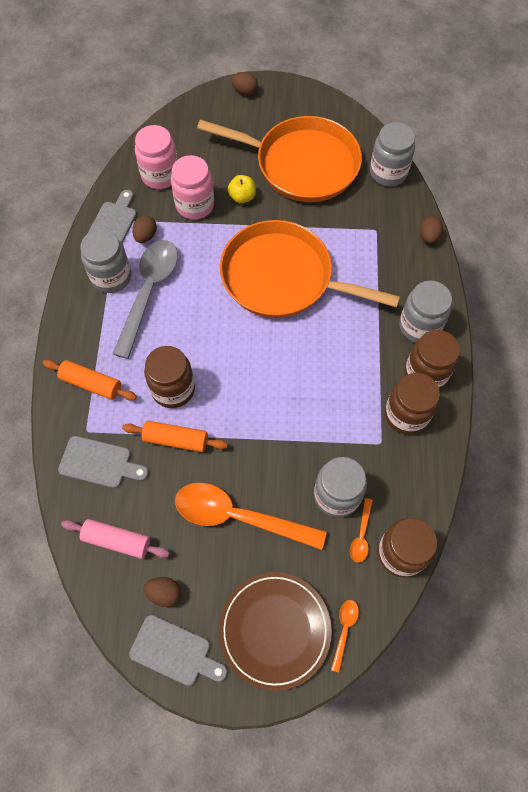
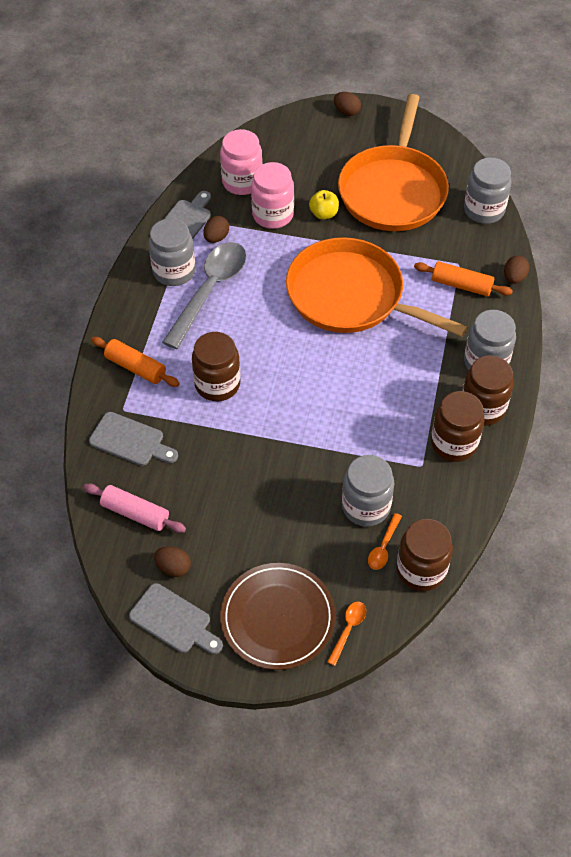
camera: 10 degrees right, 10 degrees down
orange rolling pin [122,421,228,452] -> orange rolling pin moved to [414,261,513,296]
orange spoon [175,483,327,550] -> none
orange pan [197,116,362,202] -> orange pan turned 75 degrees clockwise [338,94,449,231]

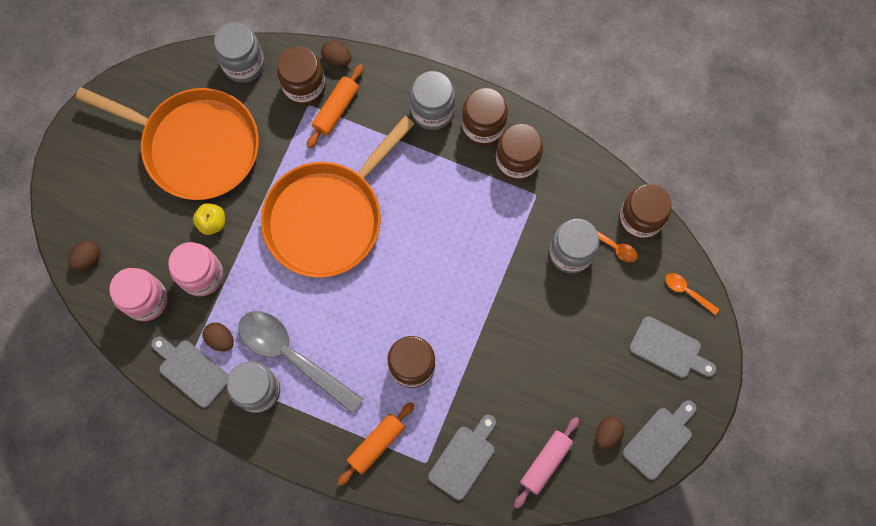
camera: 80 degrees left, 20 degrees up
brown plate [220,563,335,670] -> grey cutting board [629,316,716,378]
brown egg [334,92,361,116] -> brown egg moved to [68,241,100,270]
none -> brown jar [277,46,326,106]

